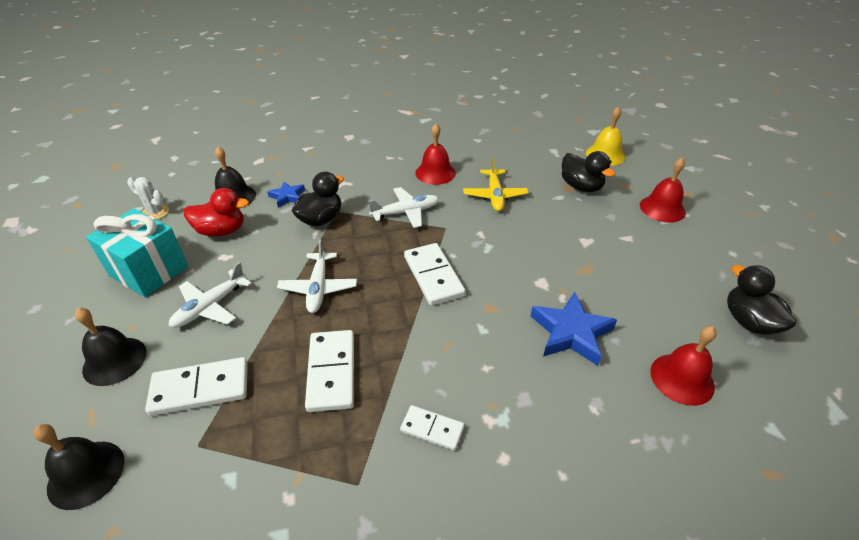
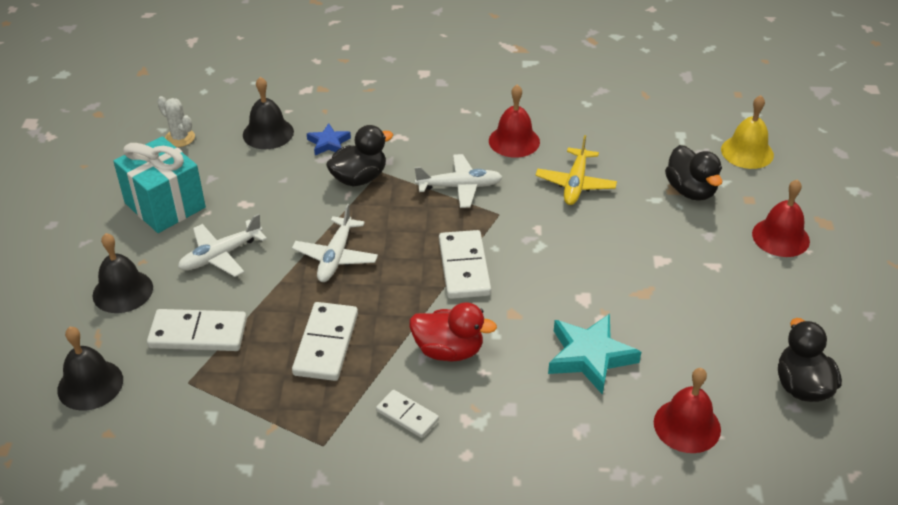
camera: 15 degrees right, 0 degrees up
red duck [184,188,249,237] -> red duck moved to [410,302,497,362]
blue star [531,292,617,366] -> turquoise star [548,314,641,395]

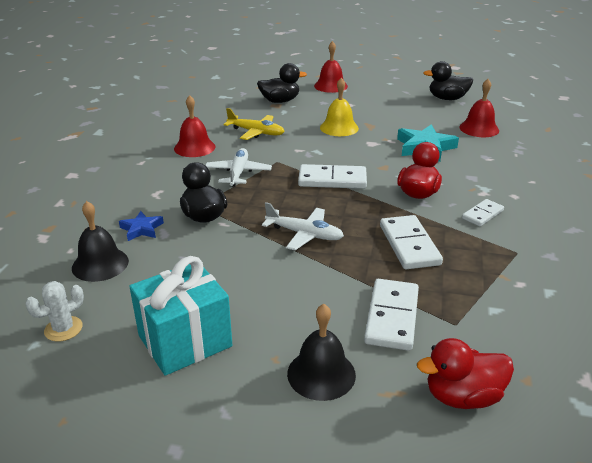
camera: 80 degrees left, 10 degrees down
black bell [57,327,123,410] -> red duck [417,338,514,409]
white plane [178,214,267,277] -> none
white domino [292,302,358,381] -> white domino turned 60 degrees clockwise [380,215,443,269]
yellow bell [721,95,774,169] -> yellow bell moved to [320,78,359,136]

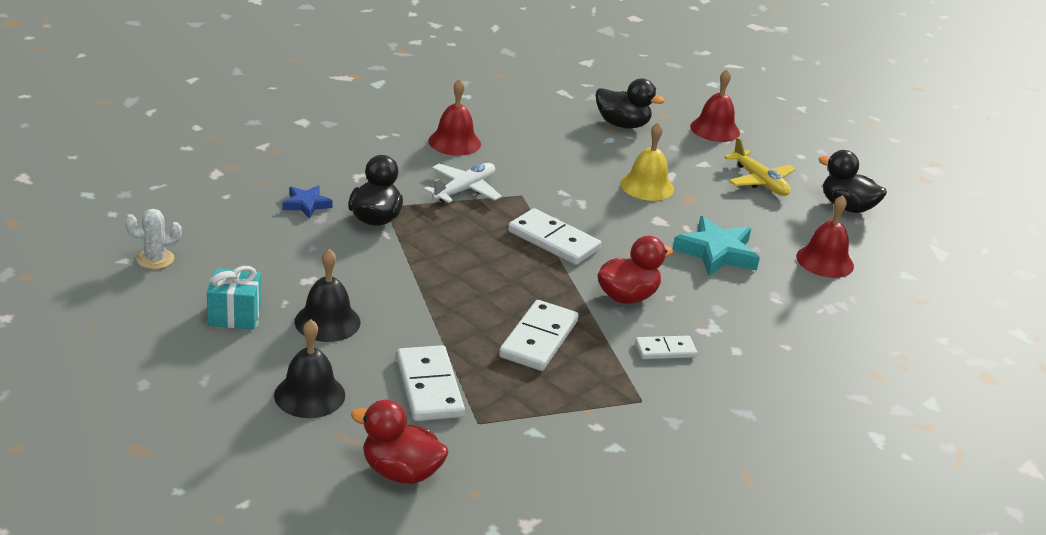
camera: 30 degrees right, 0 degrees up
black bell [72,201,129,282] -> black bell moved to [295,249,361,342]
turquoise gift [129,256,232,376] -> turquoise gift [207,266,261,329], size x0.62
yellow plane [224,108,285,140] -> yellow plane moved to [724,137,796,196]
white plane [262,202,344,250] -> none
white domino [364,279,419,351] -> white domino turned 60 degrees counterclockwise [397,345,465,421]

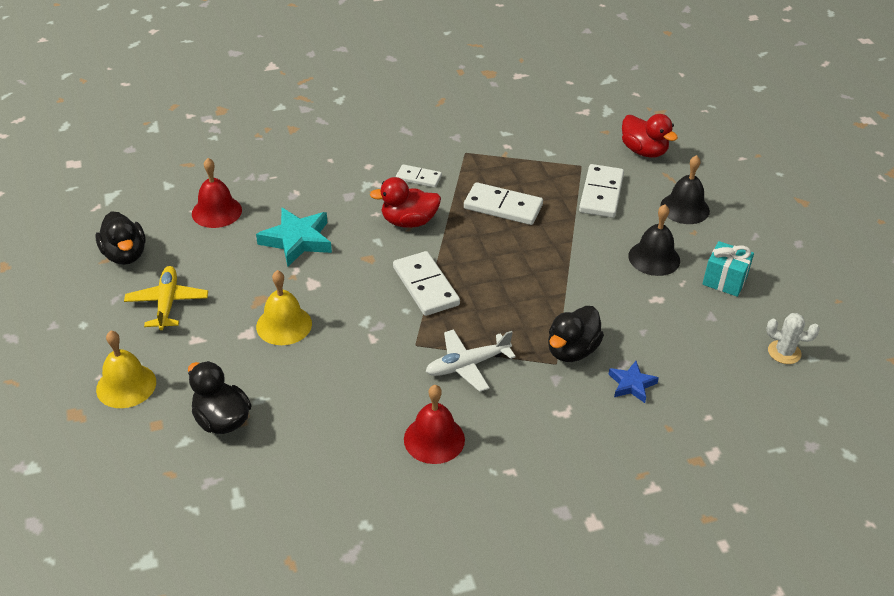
camera: 150 degrees left, 10 degrees up
white domino [499,300,578,371] -> white domino turned 60 degrees clockwise [464,182,543,225]
red bell [690,69,740,142] -> yellow bell [96,331,156,408]

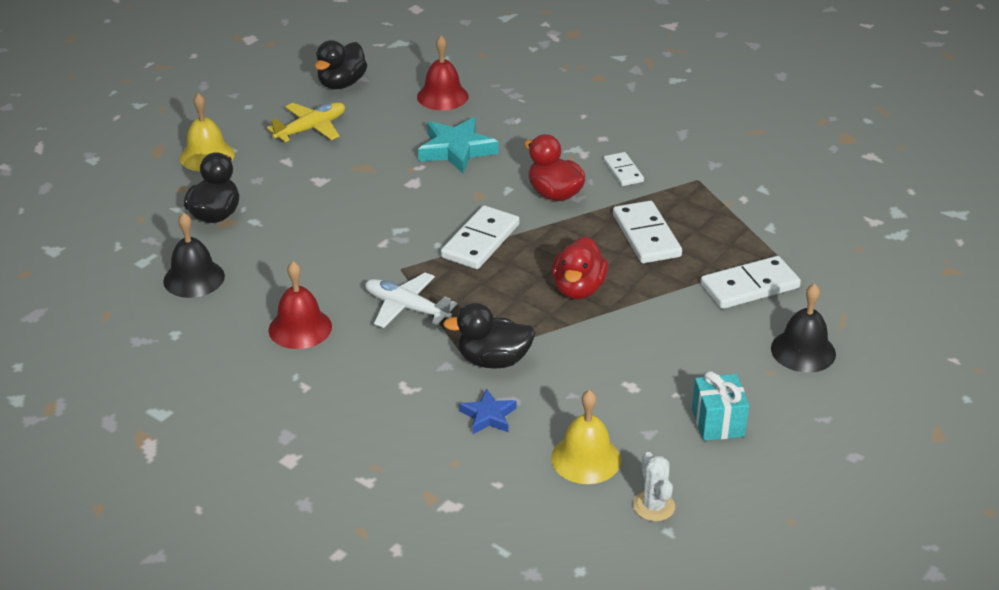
camera: 55 degrees right, 5 degrees down
yellow bell [256,270,312,345] -> yellow bell moved to [551,390,621,484]
red duck [622,114,678,158] -> red duck moved to [552,236,608,299]
black bell [628,204,680,276] -> black bell moved to [163,212,225,298]

